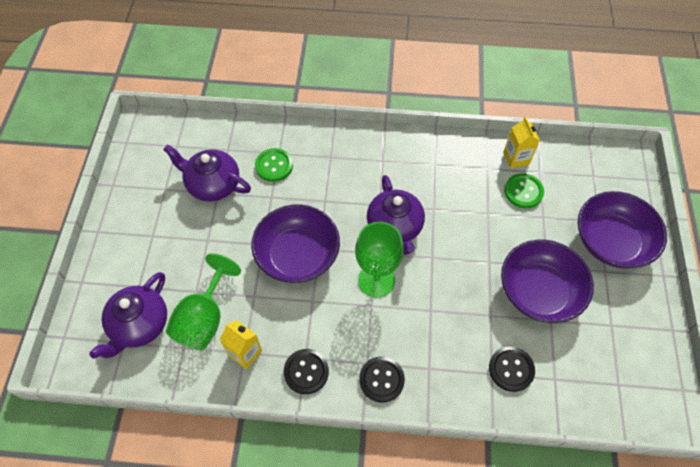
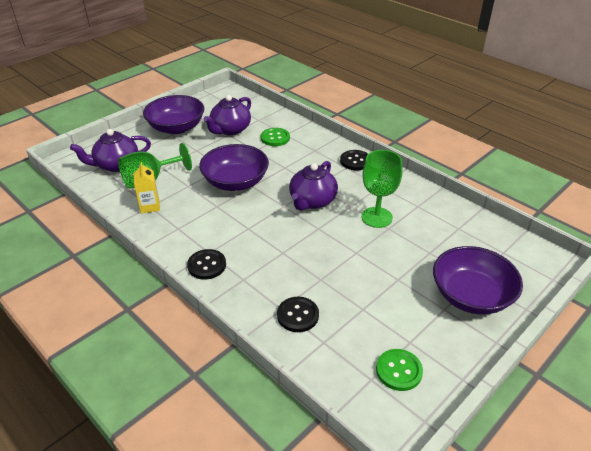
camera: 40 degrees right, 20 degrees down
purple teapot [163,145,251,202] -> purple teapot turned 120 degrees counterclockwise [204,95,251,135]
black button [284,349,329,394] -> black button moved to [340,150,368,170]
green goblet [355,222,404,298] -> green goblet moved to [361,150,402,228]
purple bowl [501,240,594,323] -> purple bowl moved to [143,95,204,134]
yellow carton [503,117,540,168] -> none
green button [504,173,544,208] -> green button moved to [376,349,423,391]

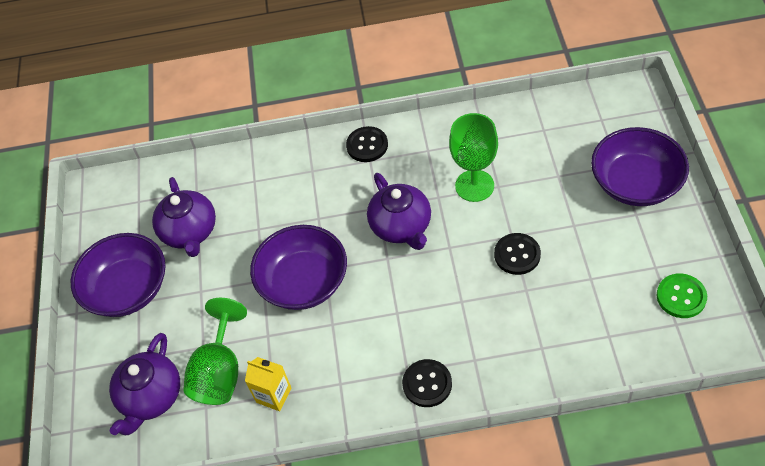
camera: 45 degrees left, 15 degrees up
green button [261,128,290,146] -> none
black button [277,297,319,332] -> black button moved to [494,233,541,275]

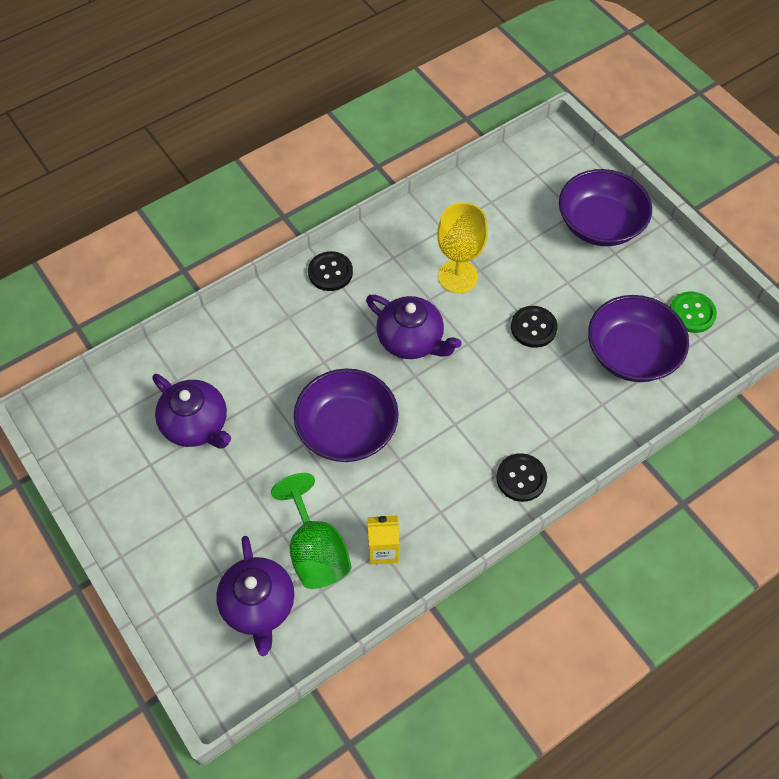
camera: 35 degrees left, 5 degrees up
purple bowl [71,233,166,317] -> purple bowl moved to [588,295,689,382]
green goblet [449,113,498,202] -> yellow goblet [437,202,488,293]

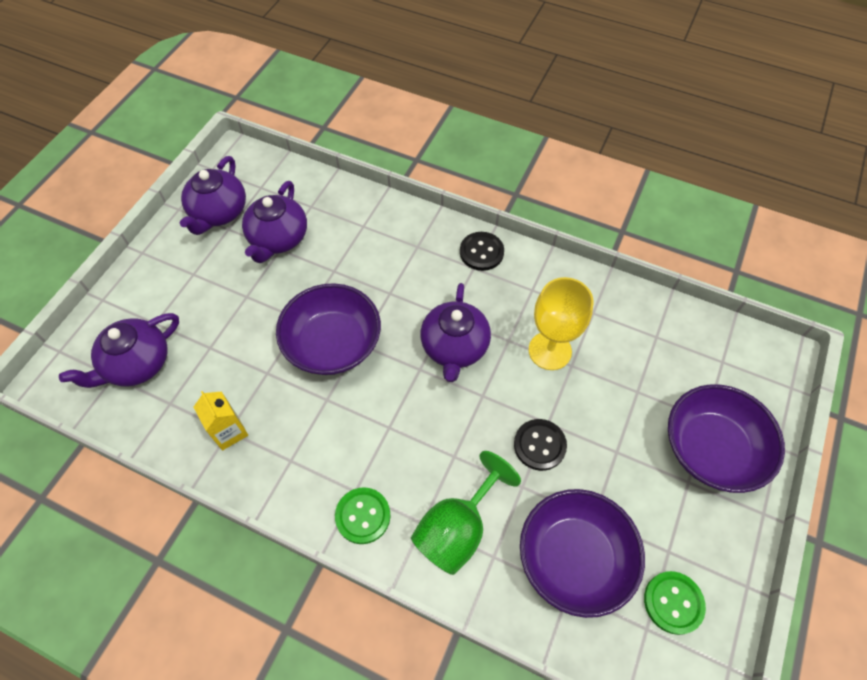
camera: 60 degrees right, 0 degrees up
green goblet [271,473,352,589] -> green goblet moved to [411,451,521,575]
black button [496,453,547,502] -> green button [335,487,390,544]
none -> purple teapot [180,156,246,235]

